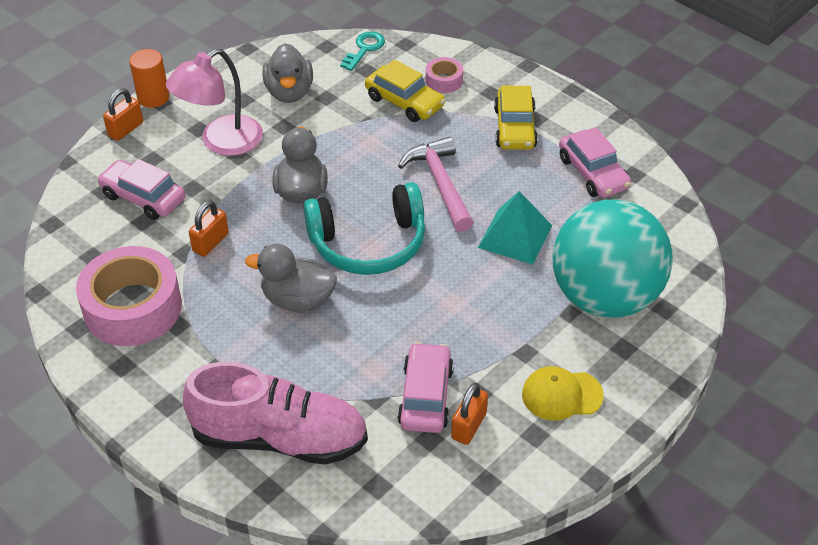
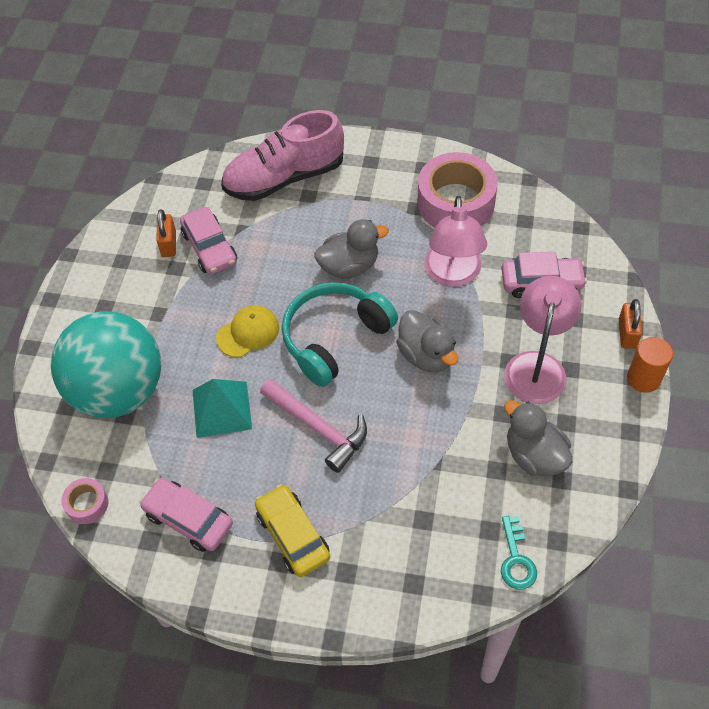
camera: 150 degrees right, 10 degrees up
orange padlock [189,200,229,257] -> pink lamp [424,196,487,287]
yellow car [365,60,446,122] -> none
pink tape [426,57,463,93] -> pink tape moved to [61,478,108,524]
yellow cap [522,366,604,421] -> yellow cap moved to [216,305,279,357]

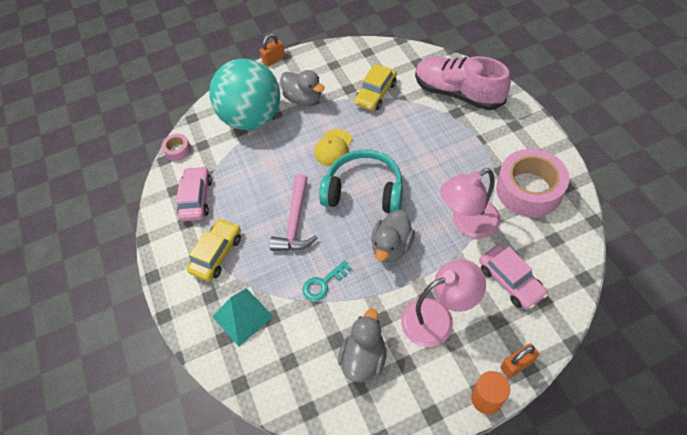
camera: 60 degrees right, 0 degrees up
orange padlock [157,209,176,257] -> orange padlock moved to [260,34,285,67]
pink car [180,207,237,275] -> yellow car [354,64,397,111]
turquoise pyramid [193,379,252,438] -> turquoise pyramid moved to [212,288,273,347]
yellow cap [216,305,279,357] -> yellow cap turned 90 degrees clockwise [315,129,352,166]
grey duck [314,219,389,279] -> grey duck moved to [280,70,324,106]
turquoise key [501,516,537,590] -> turquoise key moved to [303,260,351,301]

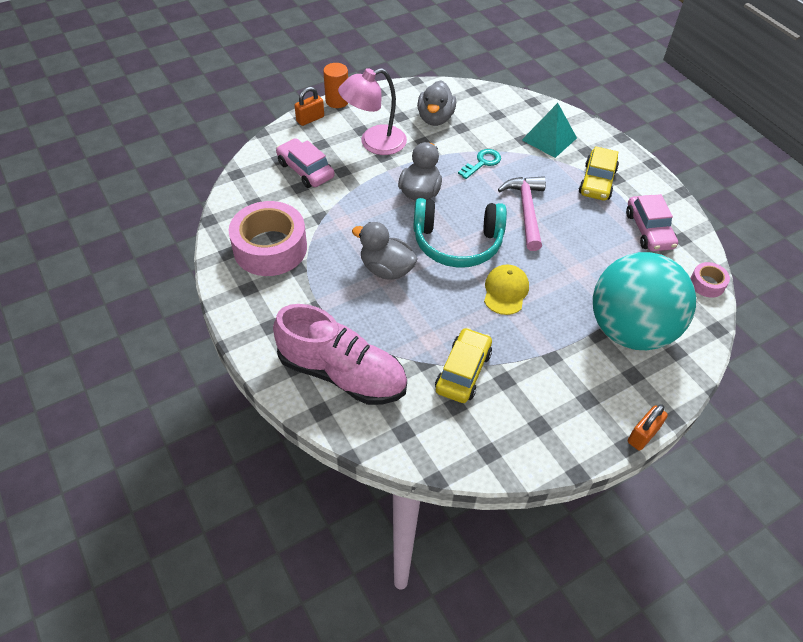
camera: 165 degrees right, 5 degrees down
grey duck [280,70,324,106] -> grey duck moved to [352,222,417,280]
pink lamp [440,168,500,238] -> none

